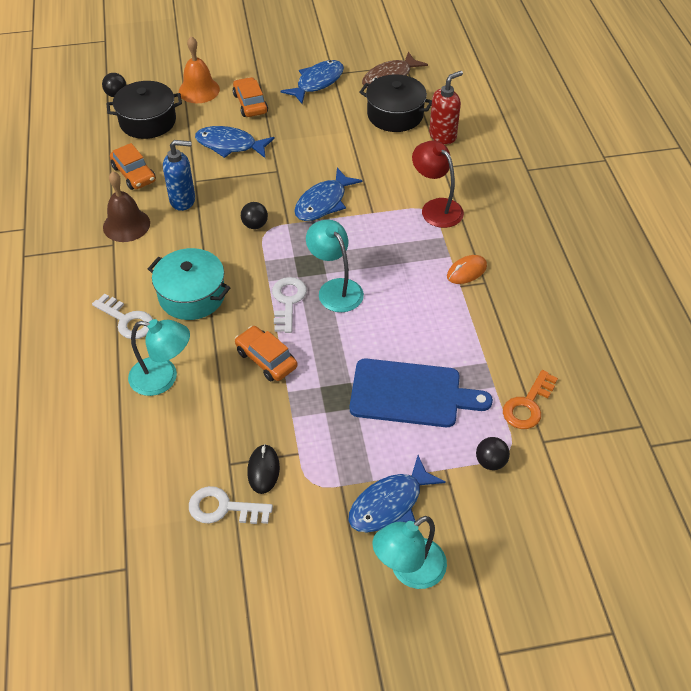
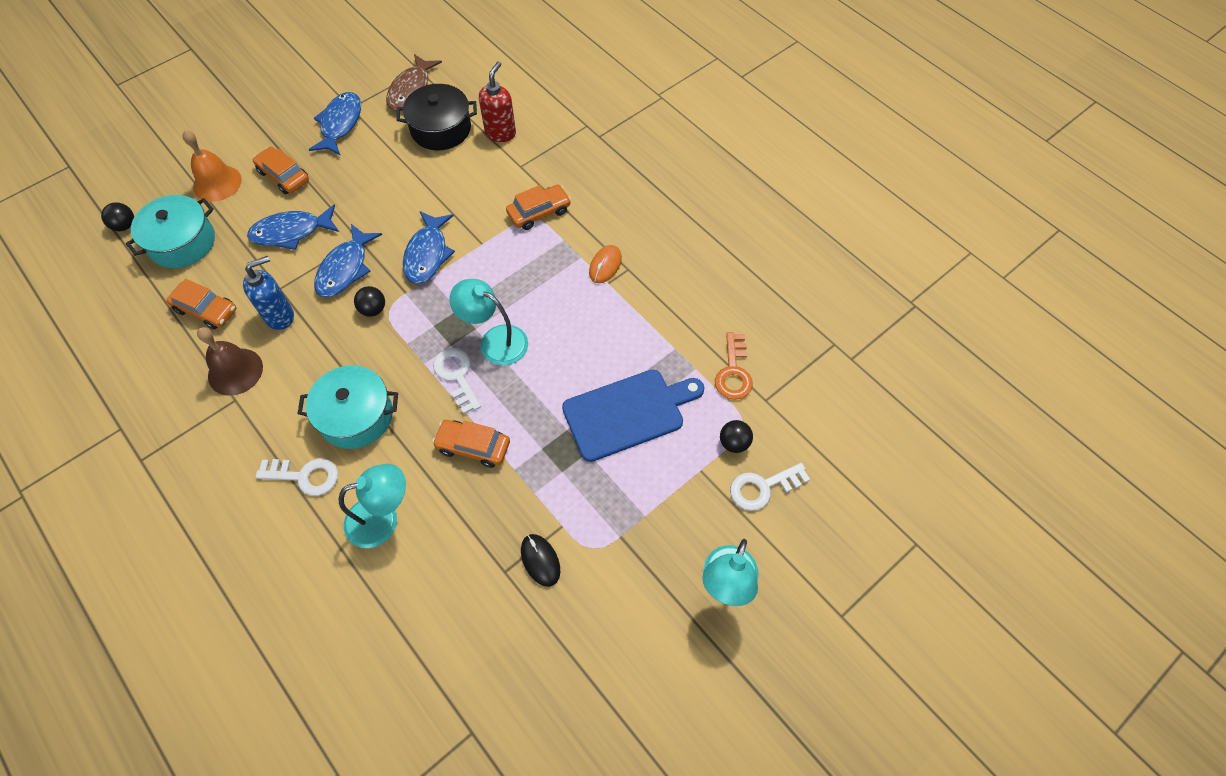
camera: 30 degrees left, 10 degrees up
black pot [106,81,182,139] -> turquoise pot [126,195,215,268]
white key [189,486,273,524] -> white key moved to [730,463,810,511]
blue fish [349,455,446,533] -> blue fish moved to [314,224,382,297]
red lamp [412,140,464,228] -> orange car [506,185,571,230]

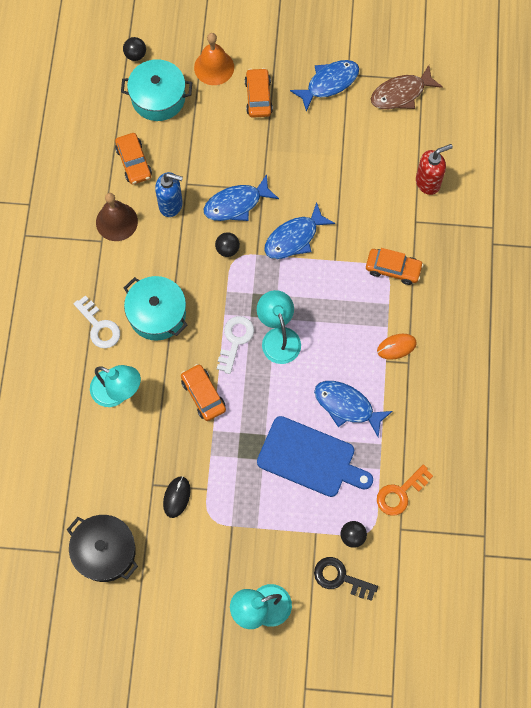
camera: 45 degrees right, 10 degrees up
blue fish [247,204,339,250] -> blue fish moved to [314,381,393,437]
black pot [396,84,477,150] -> black pot moved to [67,515,138,582]
white key [730,463,810,511] -> black key [314,557,378,601]

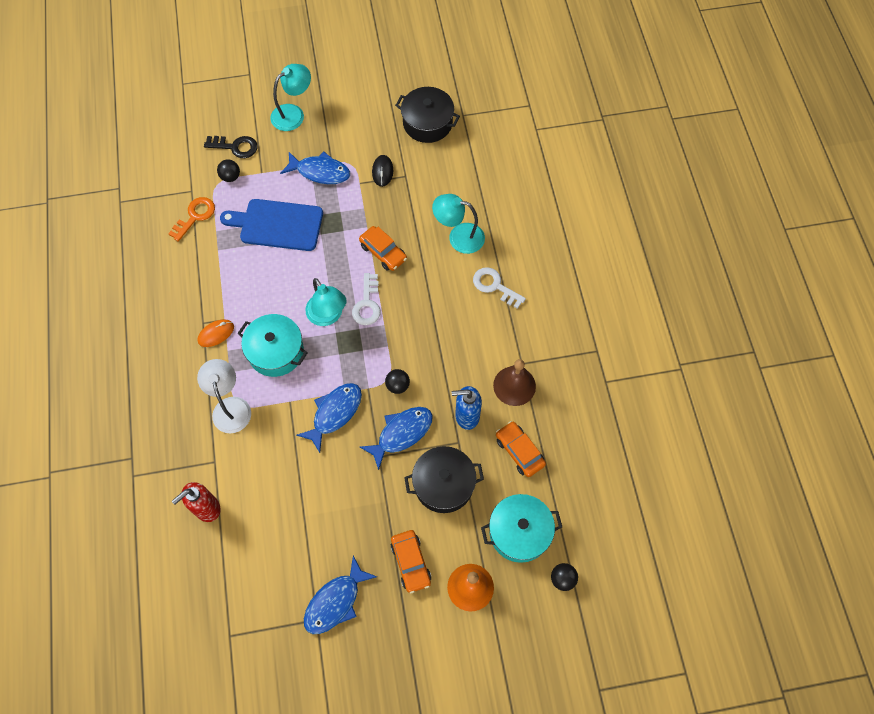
camera: 165 degrees right, 5 degrees down
turquoise pot [124,276,188,341] -> turquoise pot moved to [237,314,308,377]
blue fish [314,381,393,437] -> blue fish moved to [280,152,350,184]
orange car [366,248,424,285] -> white lamp [197,359,251,433]
brown fish [371,65,443,109] -> none
none -> black pot [404,446,484,513]

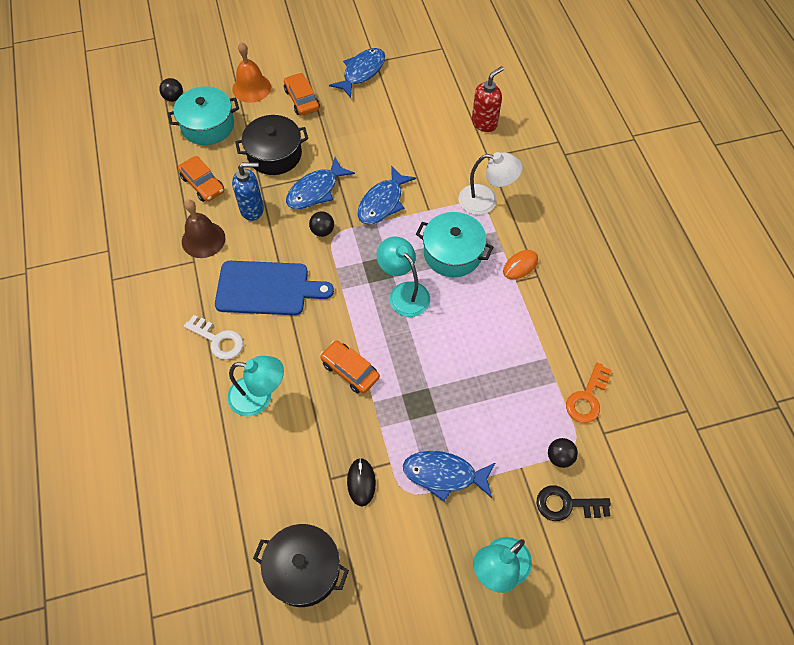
camera: 175 degrees right, 5 degrees down
white lamp [197,359,251,433] -> white lamp turned 60 degrees counterclockwise [459,152,523,215]
blue cutting board [220,199,323,251] -> blue cutting board moved to [215,261,334,315]
white key [352,273,381,325] -> none

